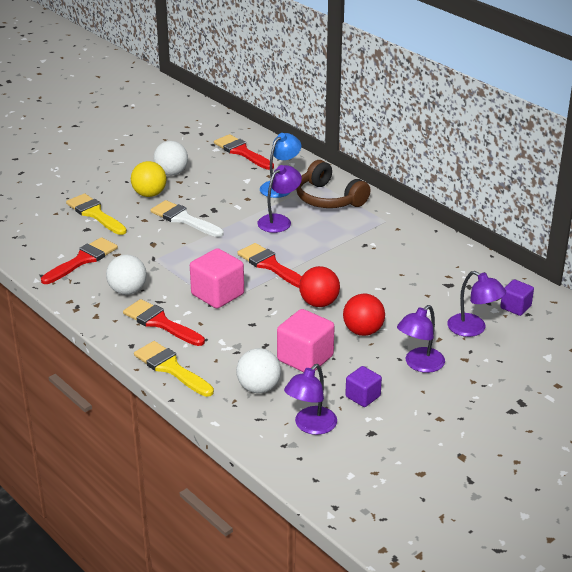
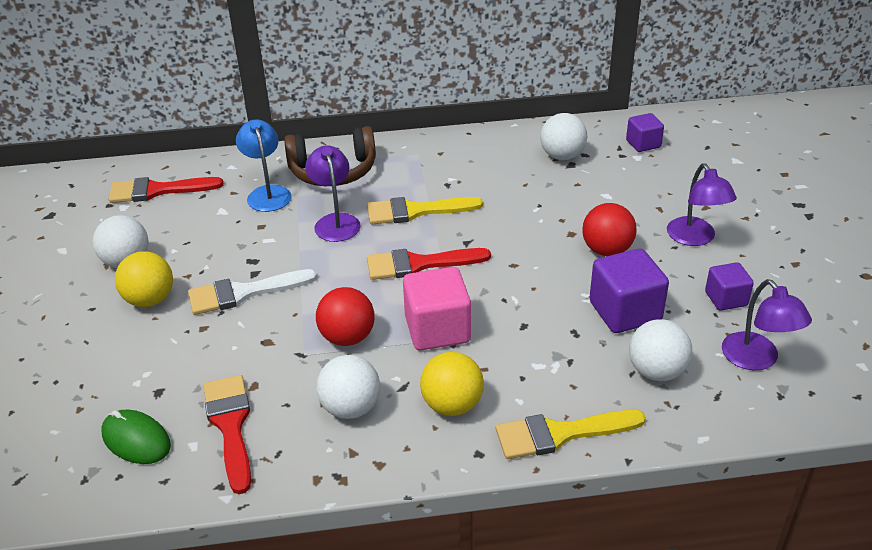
camera: 55 degrees left, 5 degrees up
yellow brush [66,193,127,235] -> yellow brush moved to [367,197,483,224]
red brush [123,299,205,346] -> yellow ball [420,352,484,416]
pink cube [277,309,335,372] -> purple cube [589,249,669,333]
red ball [299,266,340,307] -> red ball moved to [316,287,375,346]
purple lamp [447,271,506,337] -> none
none -> green mouse [101,410,171,464]
none -> white ball [540,113,587,160]

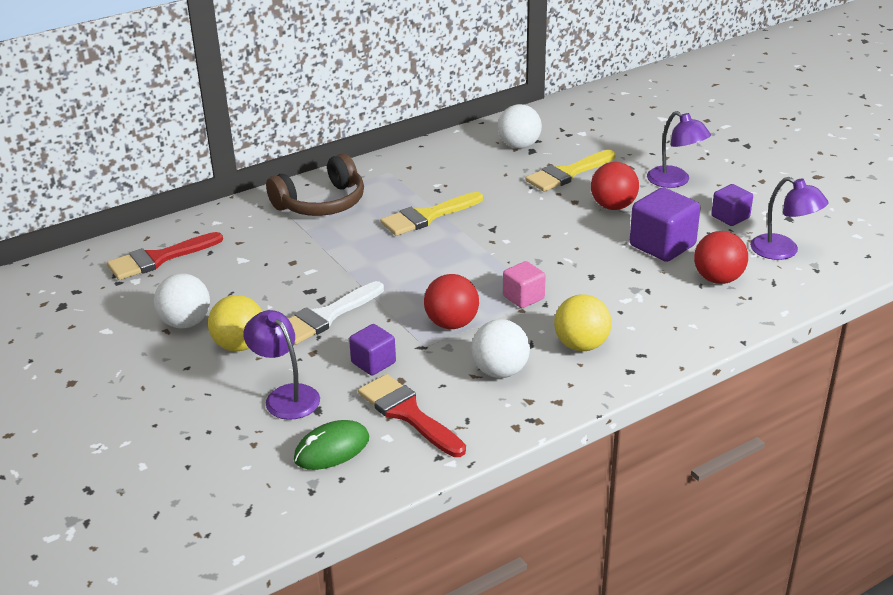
camera: 25 degrees left, 5 degrees down
green mouse [101,410,171,464] -> green mouse turned 45 degrees counterclockwise [294,420,369,470]
blue lamp [236,119,291,212] -> none
purple lamp [305,145,361,242] -> purple lamp moved to [244,310,320,420]
red brush [367,248,491,280] -> none
pink cube [403,267,471,351] -> pink cube [503,261,546,308], size x0.60
yellow brush [496,410,646,459] -> yellow brush moved to [525,150,616,192]
purple cube [626,113,664,152] -> purple cube moved to [349,324,396,376]
white ball [629,319,692,381] -> red ball [694,231,748,284]

